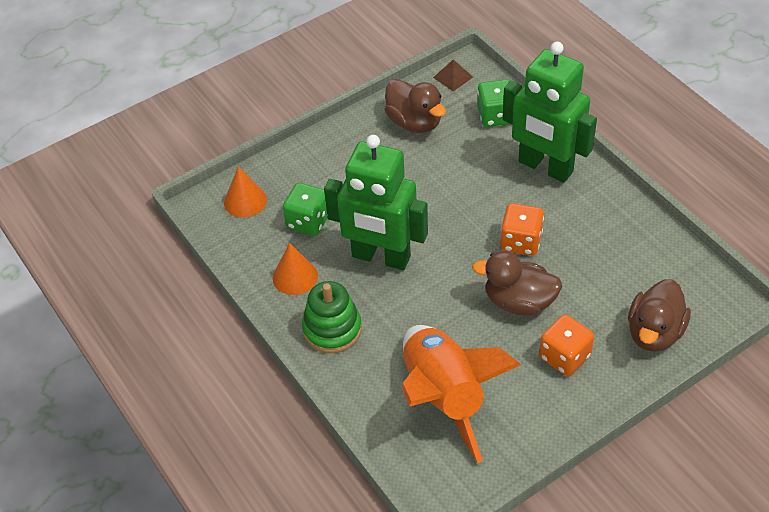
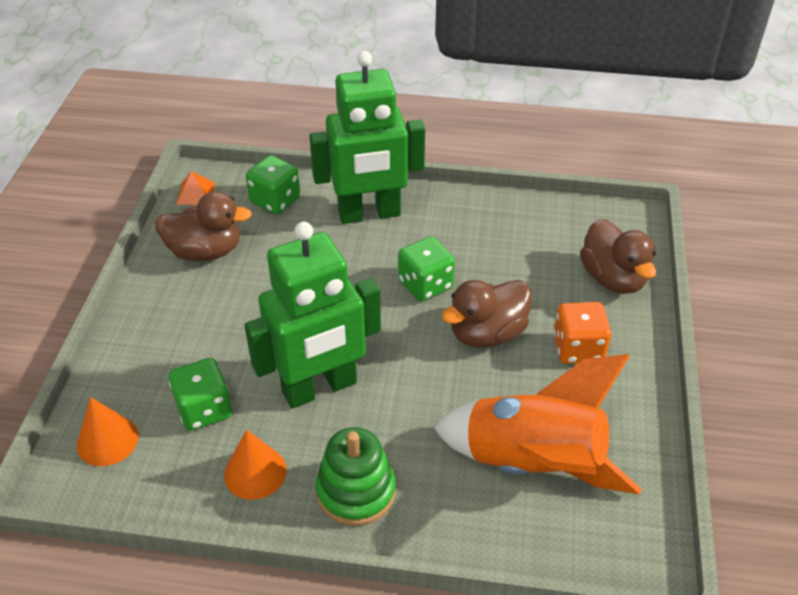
camera: 50 degrees left, 5 degrees down
brown pyramid [433,59,473,91] -> orange pyramid [176,171,215,205]
orange dice [500,203,544,256] -> green dice [398,236,455,302]

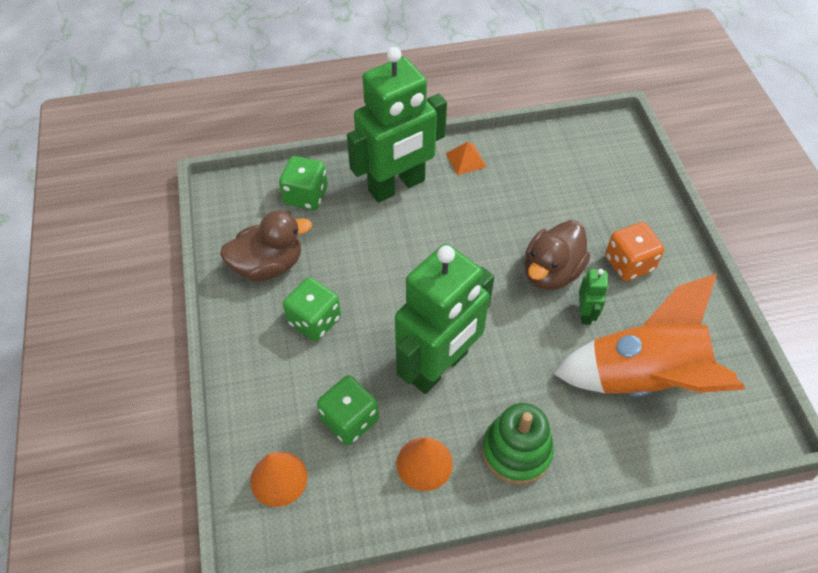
camera: 20 degrees left, 10 degrees up
orange pyramid [176,171,215,205] -> orange pyramid moved to [446,142,486,175]
green dice [398,236,455,302] -> green dice moved to [283,277,341,341]
brown duck [580,219,656,294] -> none
none -> green robot [579,269,608,325]

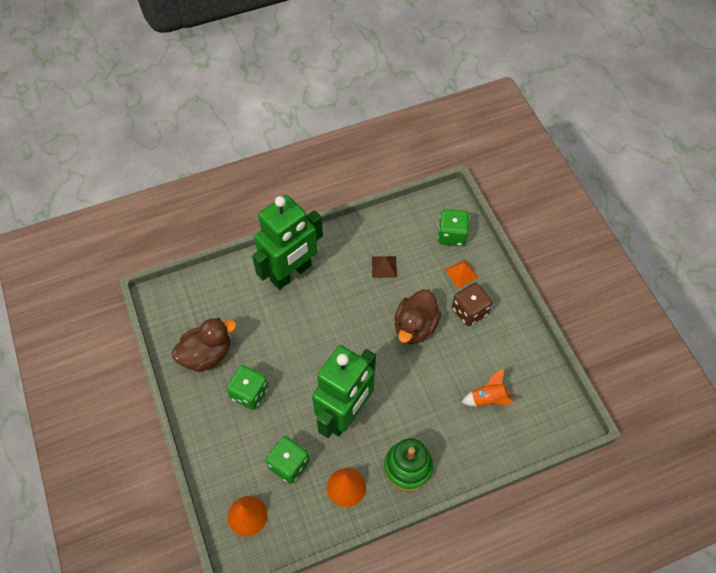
camera: 10 degrees left, 5 degrees up
green dice [279,156,328,210] -> green dice moved to [438,209,469,246]
orange pyramid [446,142,486,175] -> orange pyramid moved to [445,259,479,288]
orange rocket [553,274,745,397] -> orange rocket [461,369,515,407], size x0.43
green robot [579,269,608,325] -> none
orange dice [605,222,665,281] -> brown dice [452,283,492,326]
none -> brown pyramid [372,256,397,278]

